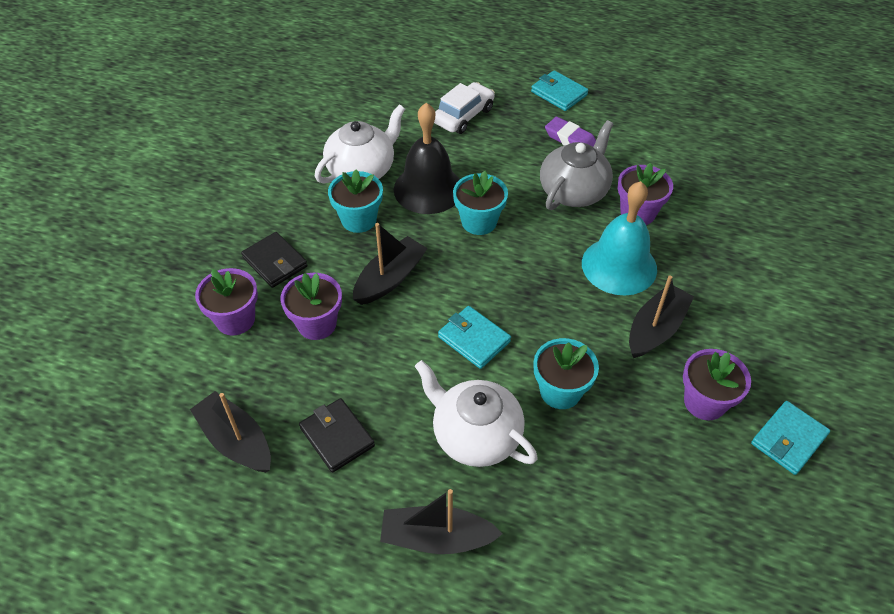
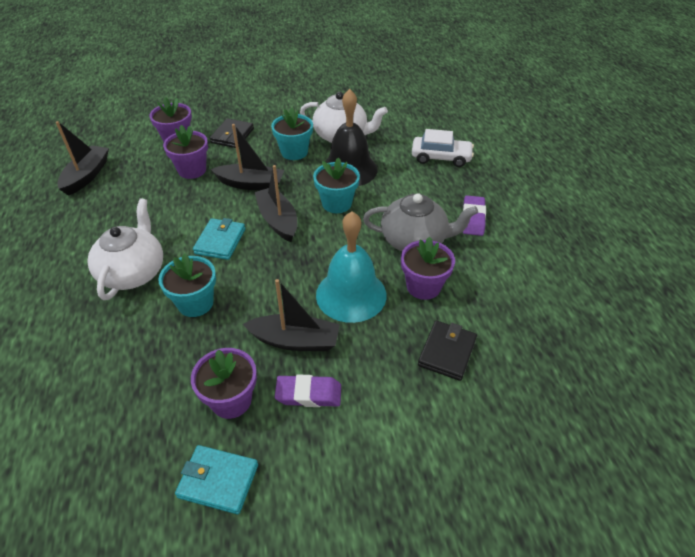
camera: 60 degrees right, 5 degrees down
black wallet [299,398,375,473] -> black wallet moved to [418,320,477,381]
black boat [380,489,503,554] -> black boat moved to [254,165,297,242]
turquoise wallet [531,70,588,111] -> none
none -> purple eraser [275,374,341,407]

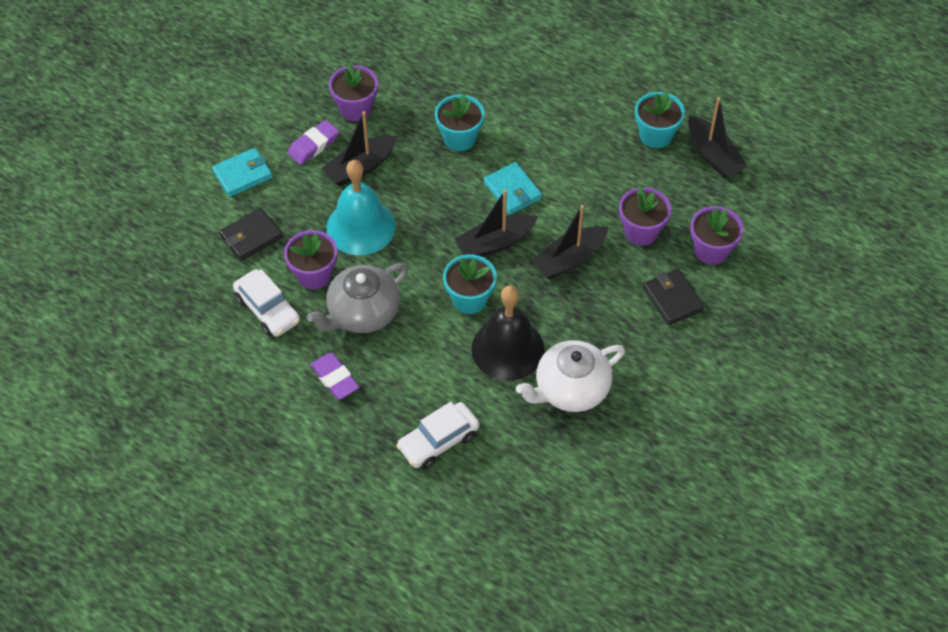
camera: 135 degrees right, 10 degrees up
white teapot [88,199,163,300] -> none
turquoise wallet [175,445,258,515] -> turquoise wallet moved to [212,148,273,197]
black boat [254,165,297,242] -> black boat turned 135 degrees clockwise [455,190,538,257]
turquoise flower pot [271,108,313,160] -> turquoise flower pot moved to [635,92,685,148]
black wallet [418,320,477,381] -> black wallet turned 75 degrees clockwise [219,208,283,261]
none -> white car [233,269,300,337]

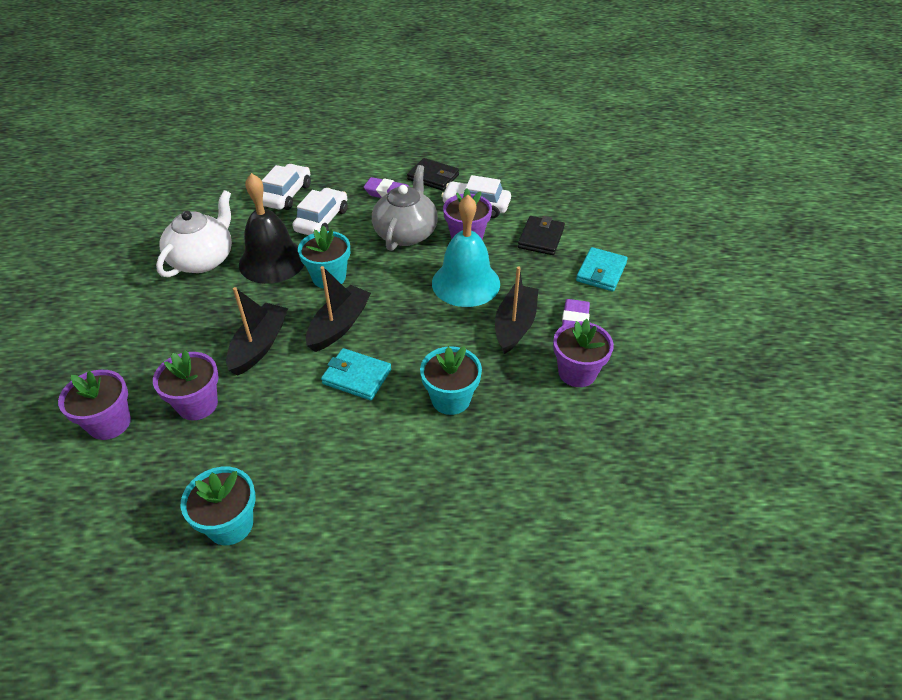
camera: 145 degrees right, 10 degrees down
black wallet [643,269,704,325] -> black wallet moved to [407,158,459,191]
black boat [688,97,747,179] -> none
none -> white car [293,188,348,235]

